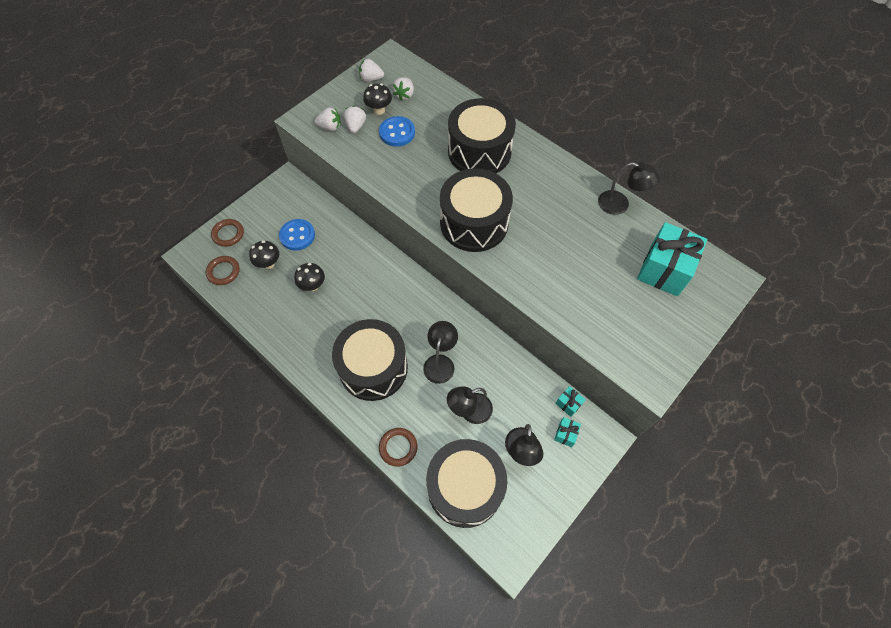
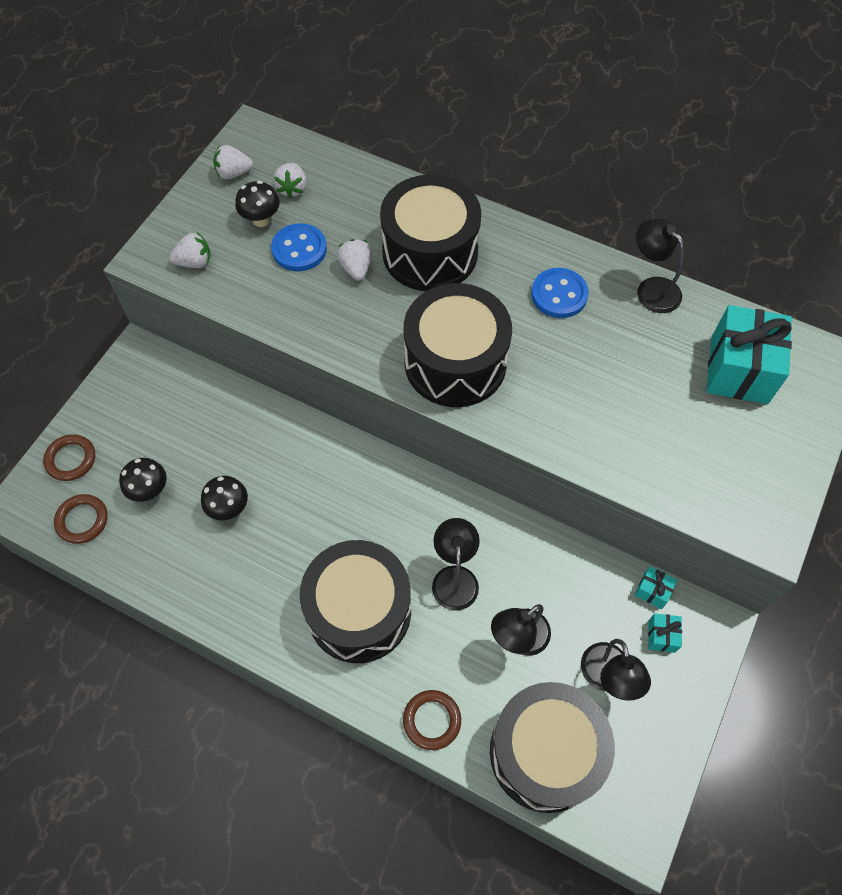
camera: 15 degrees left, 0 degrees up
blue button [279,219,315,250] -> blue button moved to [531,268,589,318]
white strawberry [343,106,366,133] -> white strawberry moved to [337,239,372,281]
black lamp [598,162,660,215] -> black lamp turned 135 degrees counterclockwise [636,218,684,313]

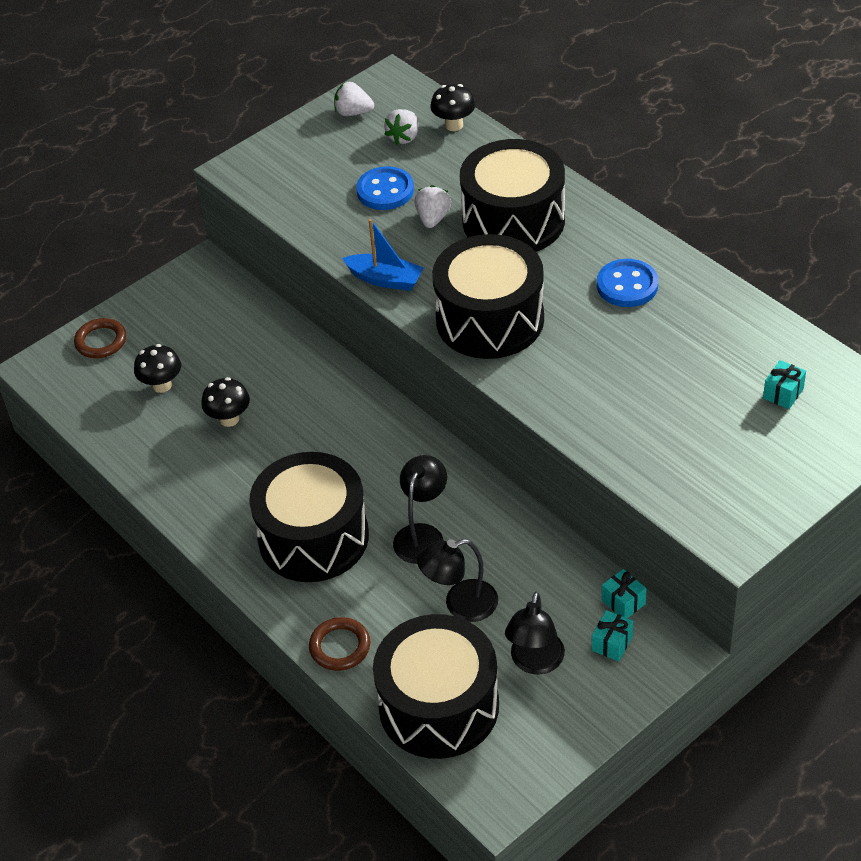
camera: 25 degrees right, 15 degrees down
brown ring [54,494,108,544] -> none
white strawberry [169,232,211,268] -> none
black mushroom [235,181,280,227] -> black mushroom moved to [430,84,475,131]
black lamp [636,218,684,313] -> none
turquoise gift [706,305,792,404] -> turquoise gift [763,360,806,409], size x0.43
none -> blue boat [342,219,424,291]

